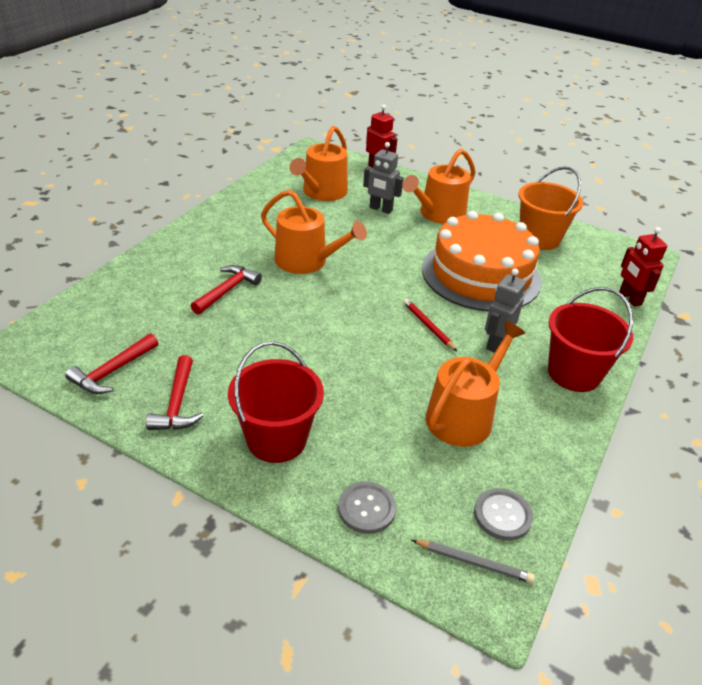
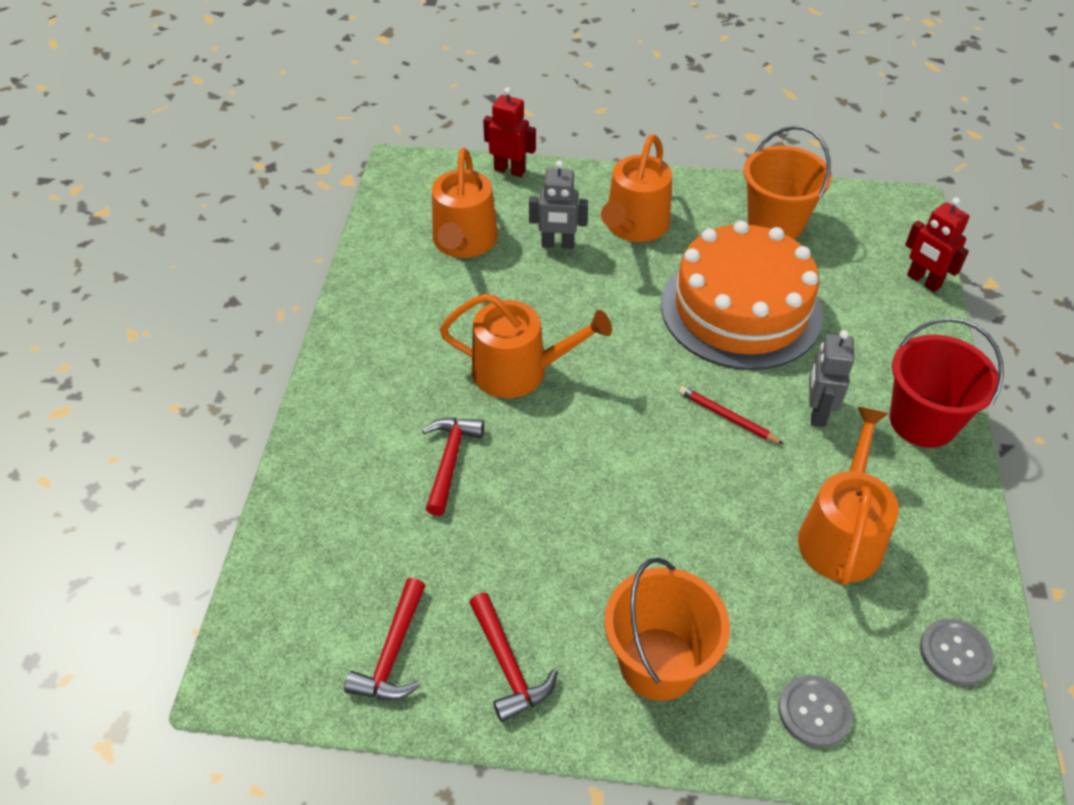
camera: 20 degrees left, 10 degrees up
red bucket [228,341,324,463] -> orange bucket [604,558,730,701]
grey pencil [412,540,535,583] -> none

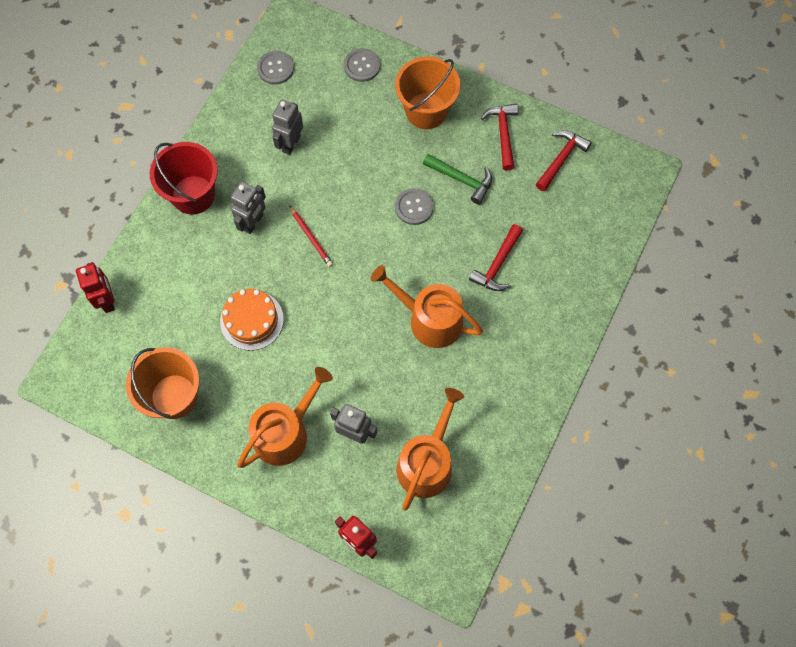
camera: 160 degrees left, 20 degrees up
orange cake [661,221,823,370] -> orange cake [220,289,284,351], size x0.52
orange watering can [798,407,899,585] -> grey robot [272,100,303,155]
none -> grey button [395,188,434,225]
none -> green hammer [423,154,492,204]

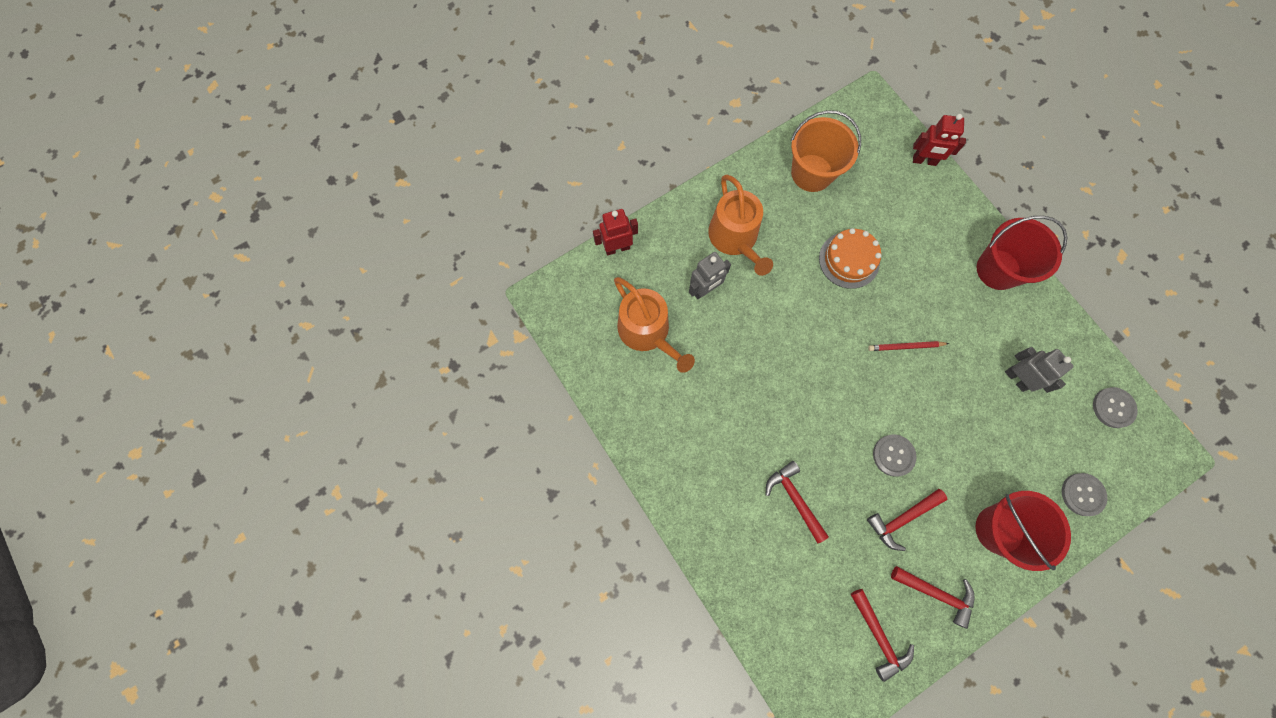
camera: 120 degrees right, 5 degrees up
grey robot [231,181,266,234] -> none
orange watering can [371,265,483,348] -> none
orange bucket [395,56,461,129] -> red bucket [975,491,1071,571]
green hammer [423,154,492,204] -> red hammer [867,489,947,551]

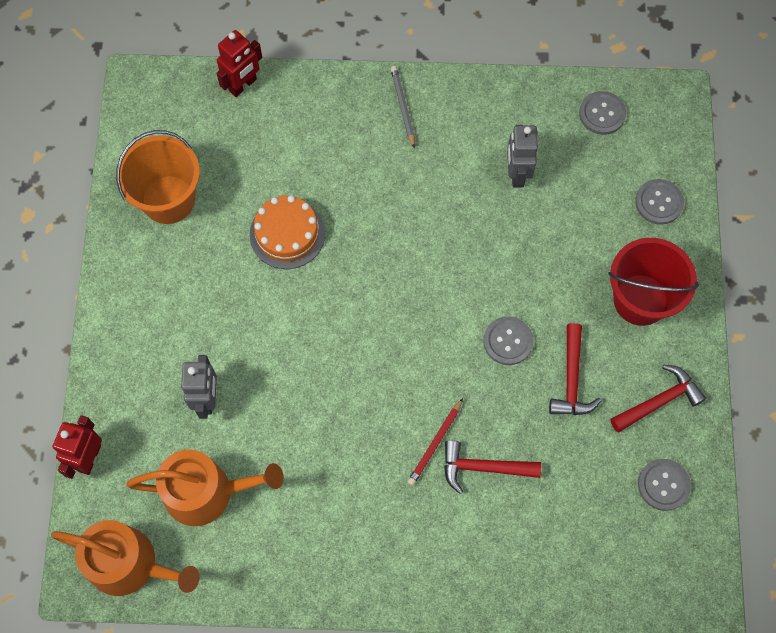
camera: 55 degrees left, 5 degrees down
orange watering can [708,175,773,276] -> orange watering can moved to [51,520,200,596]
red hammer [851,589,914,682] -> grey button [638,459,691,511]
red pencil [868,341,949,351] -> red pencil moved to [408,398,463,486]
red bucket [977,216,1067,290] -> grey pencil [391,66,415,148]
grey robot [1005,347,1074,393] -> grey robot turned 90 degrees counterclockwise [507,125,538,187]

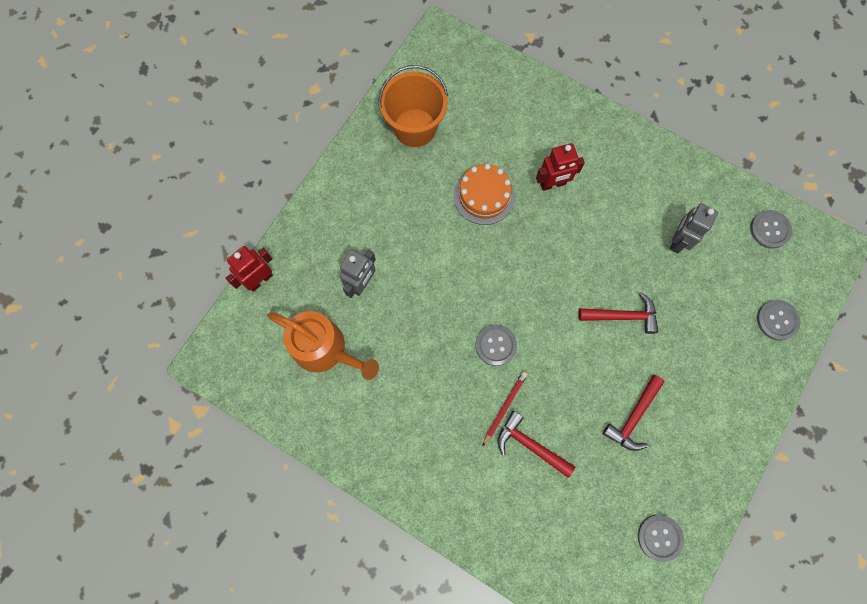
camera: 30 degrees right, 5 degrees up
orange watering can [51,520,200,596] -> none
red robot [217,30,262,97] -> red robot moved to [536,143,585,191]
grey pencil [391,66,415,148] -> none
red pencil [408,398,463,486] -> red pencil turned 150 degrees clockwise [482,371,528,447]
grey button [483,317,533,365] -> grey button moved to [475,324,517,366]
red bucket [608,238,699,326] -> none
red hammer [610,364,706,432] -> red hammer moved to [578,292,658,334]

